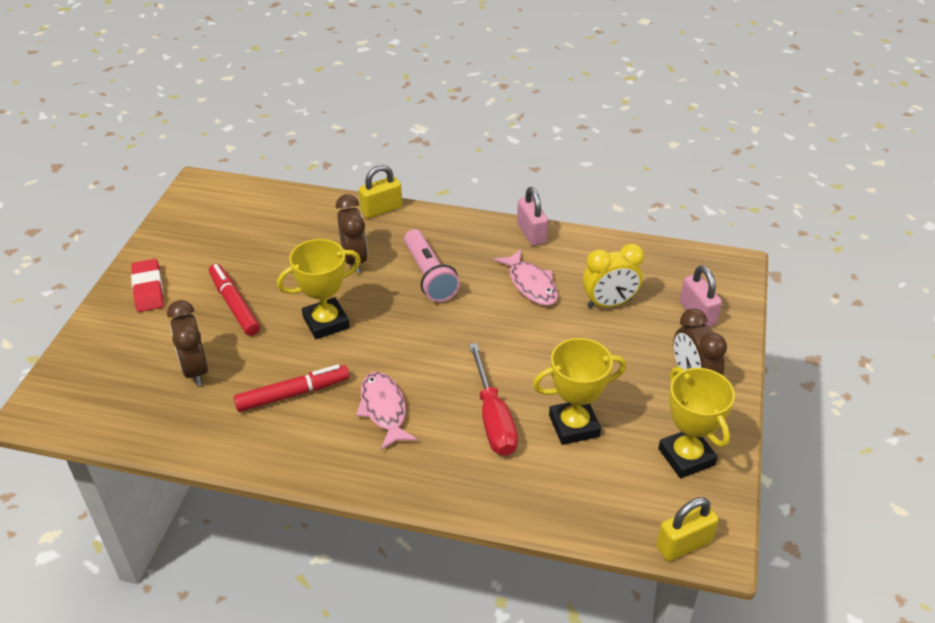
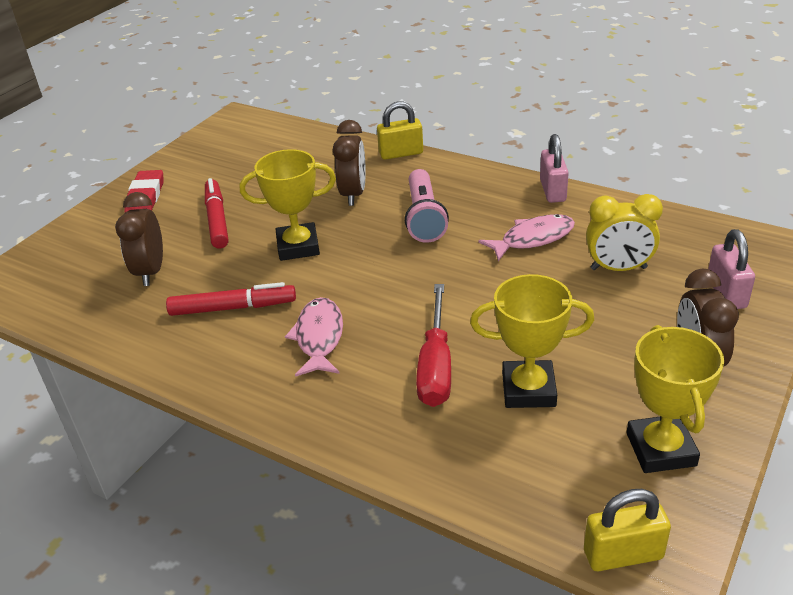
camera: 20 degrees right, 5 degrees down
pink fish [494,249,558,306] -> pink fish turned 105 degrees counterclockwise [478,214,575,261]

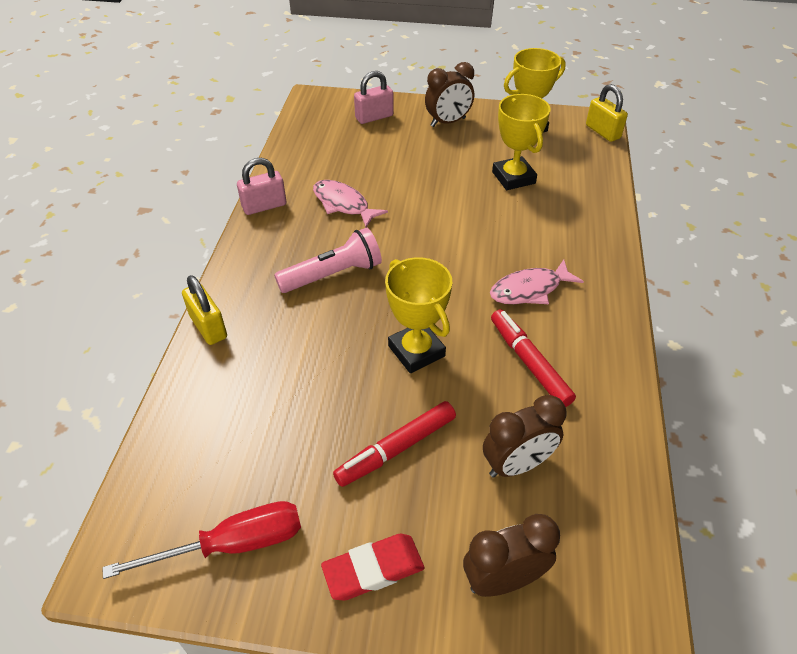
camera: 115 degrees left, 10 degrees up
brown clock [333,120,366,206] -> brown clock moved to [463,514,560,597]
red screwdriver [416,284,451,407] -> red screwdriver moved to [102,501,301,579]
yellow clock [586,194,663,271] -> none

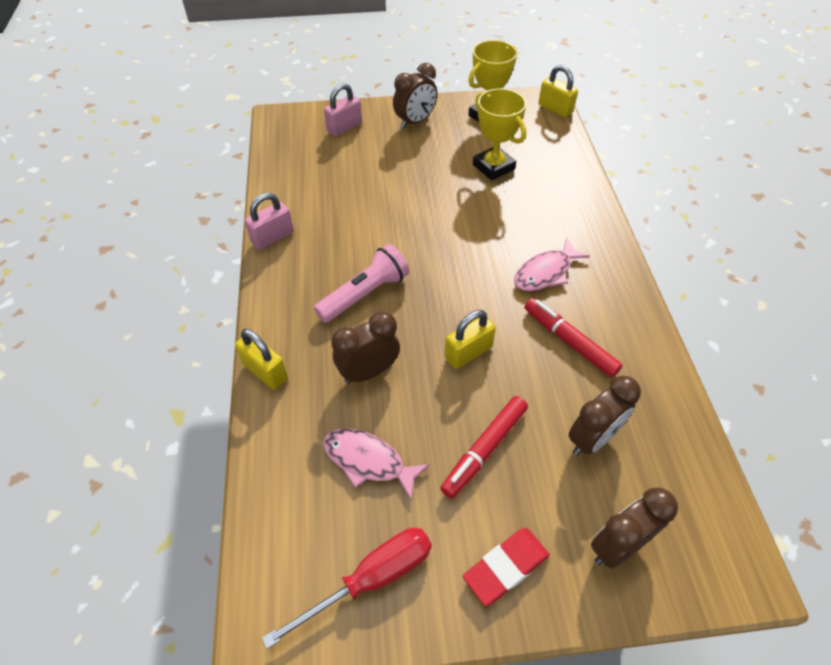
camera: 15 degrees left, 5 degrees up
pink fish [313,180,388,227] -> pink fish moved to [323,428,430,500]
yellow trophy [385,257,452,373] -> yellow padlock [445,310,496,369]
none -> brown clock [332,311,400,384]

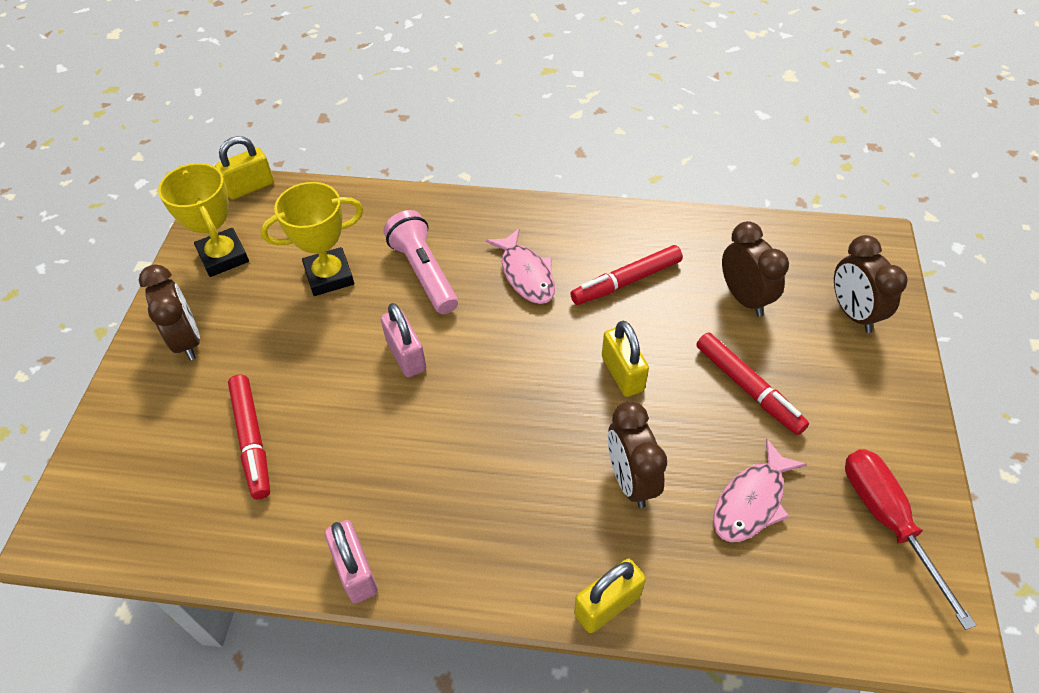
camera: 75 degrees left, 0 degrees up
pink flashlight [314,244,409,323] -> pink flashlight moved to [383,210,458,314]
pink padlock [324,83,362,137] -> pink padlock moved to [381,303,426,377]
red eraser [463,528,549,606] -> none
none -> red marker [228,374,270,499]

